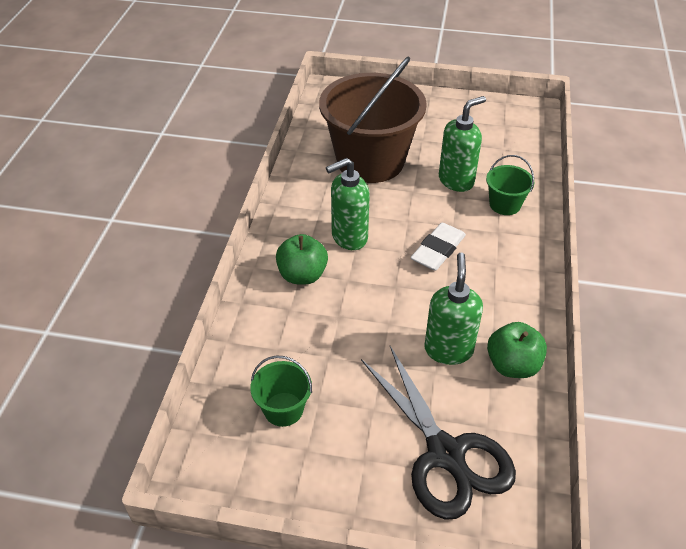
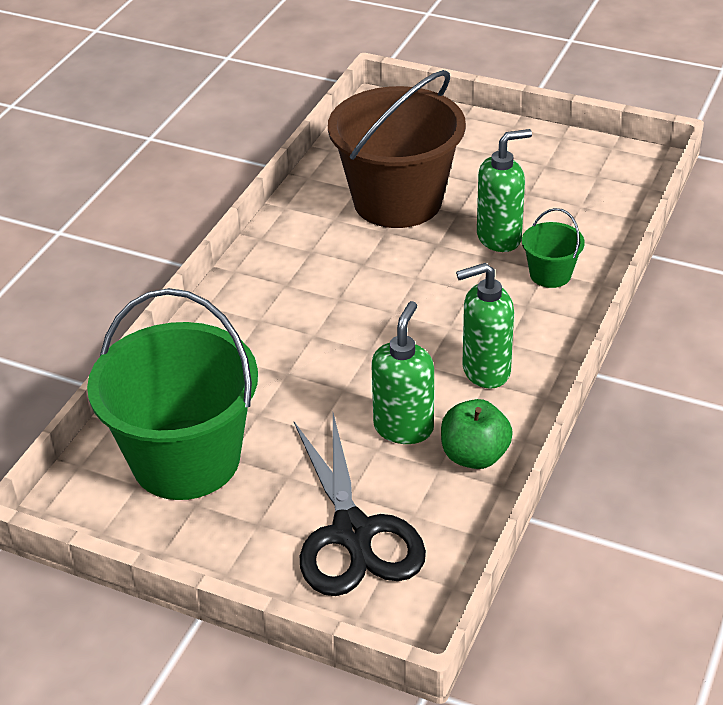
camera: 15 degrees right, 5 degrees down
green bucket [250,355,312,427] -> green bucket [87,288,258,500], size x2.31
green apple [276,234,328,285] -> none
green soap dispenser [326,158,370,250] -> green soap dispenser moved to [456,263,514,389]
white eraser [410,222,466,271] -> none

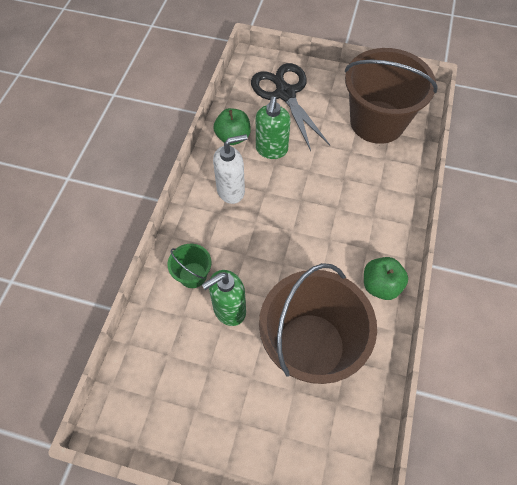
camera: 170 degrees right, 20 degrees up
green bucket [87,288,258,500] -> brown bucket [345,48,438,144]
green soap dispenser [456,263,514,389] -> white soap dispenser [213,134,248,204]
none -> green apple [364,257,408,300]

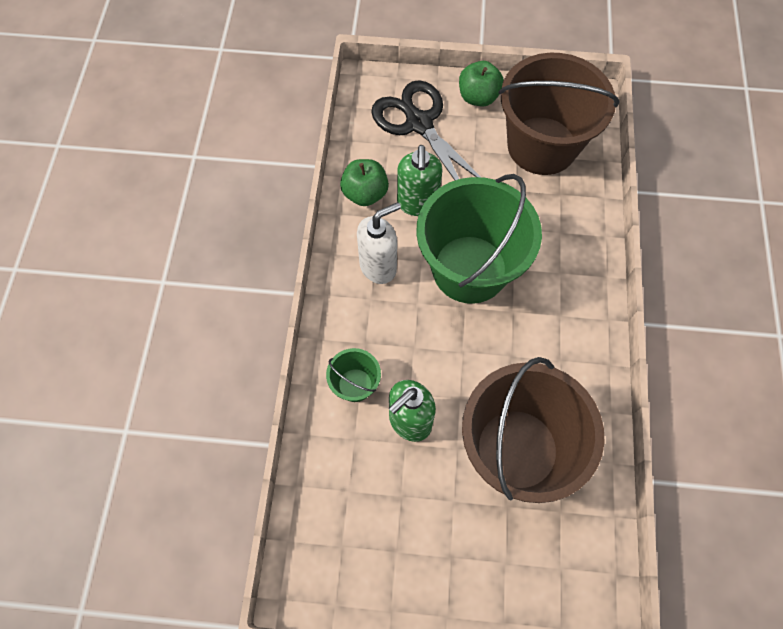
camera: 10 degrees left, 5 degrees up
green apple [364,257,408,300] -> green apple moved to [459,61,504,107]
none -> green bucket [416,174,542,304]

